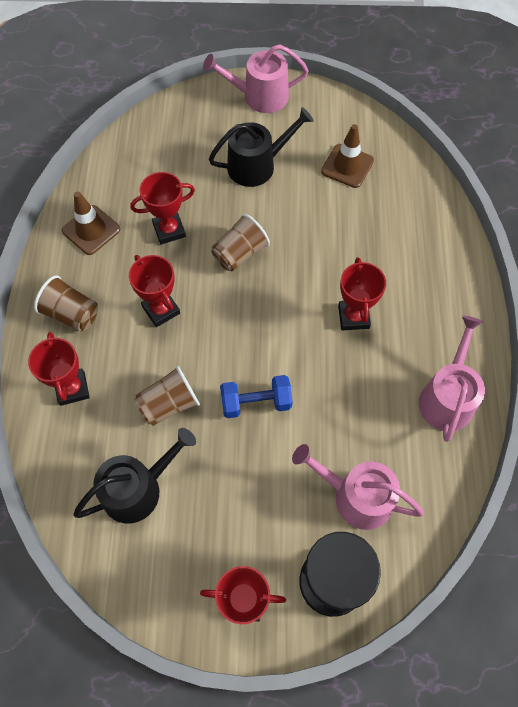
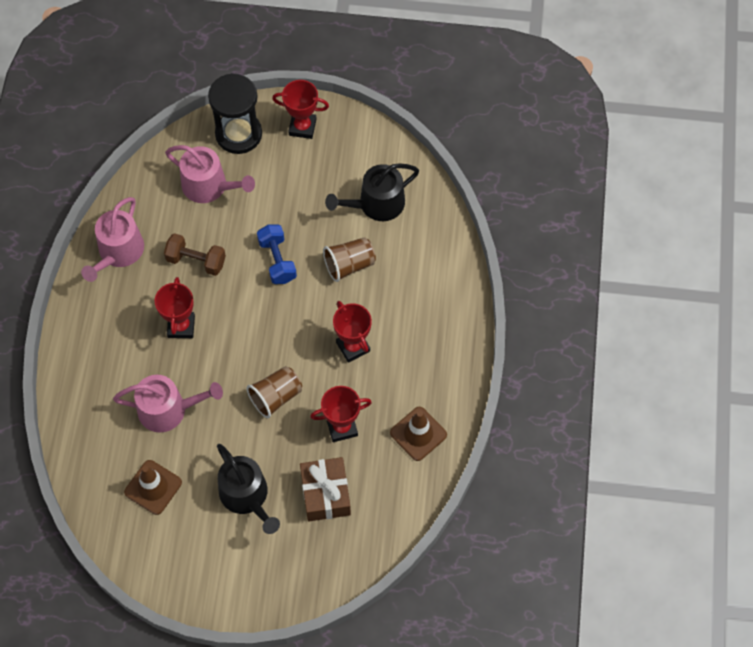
camera: 175 degrees left, 0 degrees up
red trophy [28,332,90,406] -> none
brown cup [34,275,98,332] -> none
pink watering can [203,44,309,113] -> pink watering can moved to [113,375,223,432]
black watering can [209,107,314,187] -> black watering can turned 105 degrees counterclockwise [217,444,280,534]
blue dumbbell [220,375,293,418] -> blue dumbbell turned 75 degrees clockwise [257,225,297,284]
none -> brown dumbbell [164,233,226,276]
none -> brown gift [300,457,351,521]

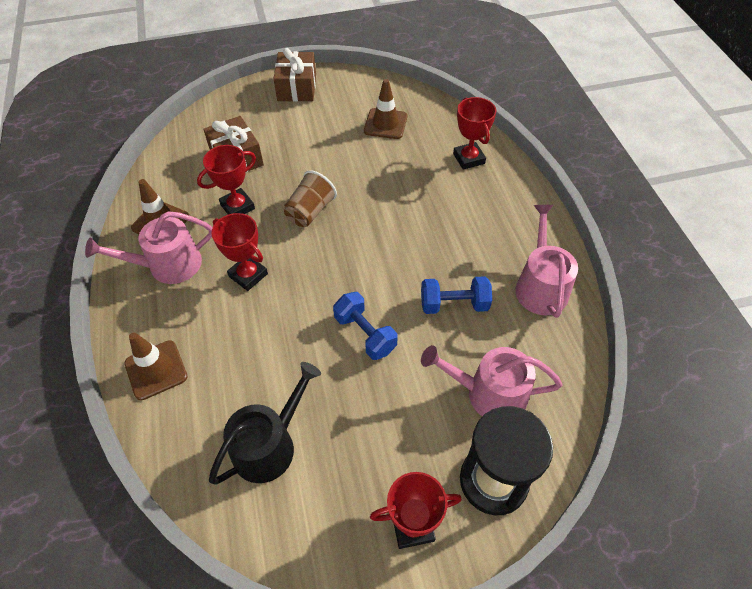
camera: 160 degrees right, 10 degrees down
pink watering can [113,375,223,432] -> pink watering can moved to [85,211,213,284]
red trophy [155,277,195,338] -> red trophy moved to [453,97,496,170]
brown dumbbell [164,233,226,276] -> blue dumbbell [421,276,492,314]
black watering can [217,444,280,534] -> none
brown cup [323,237,376,282] -> none
none -> brown traffic cone [124,333,188,400]
none -> brown gift [274,48,316,101]

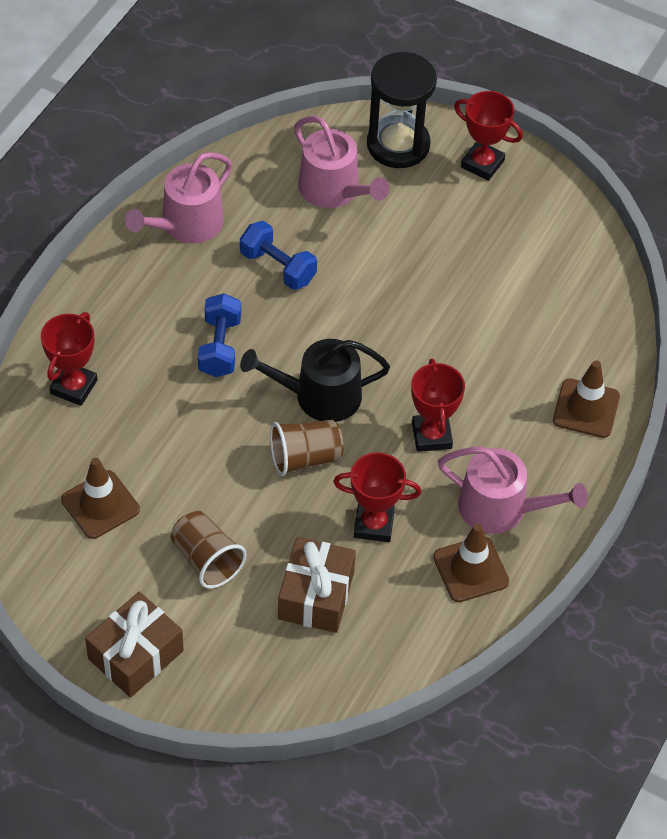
camera: 140 degrees left, 0 degrees up
black watering can [209,362,321,485] -> black watering can moved to [240,339,390,422]
blue dumbbell [333,292,398,360] -> blue dumbbell moved to [198,293,241,377]
none -> brown cup [171,511,247,589]

